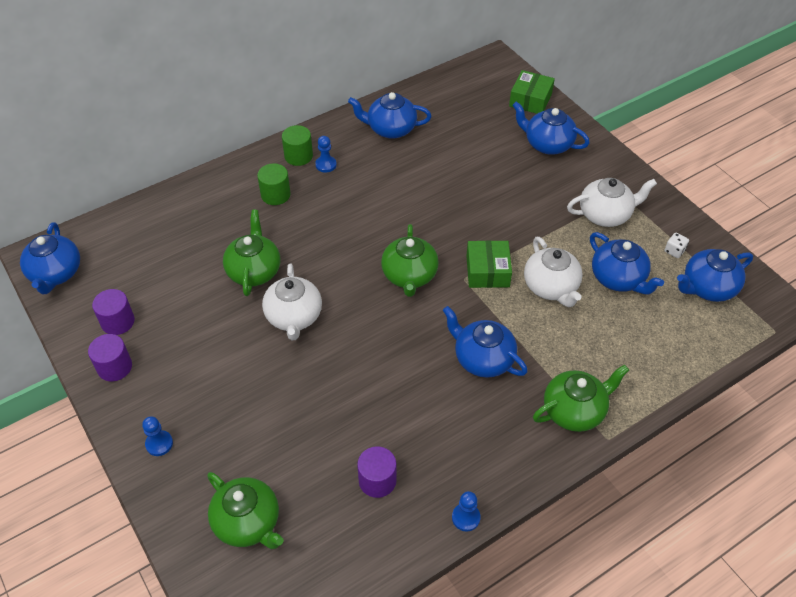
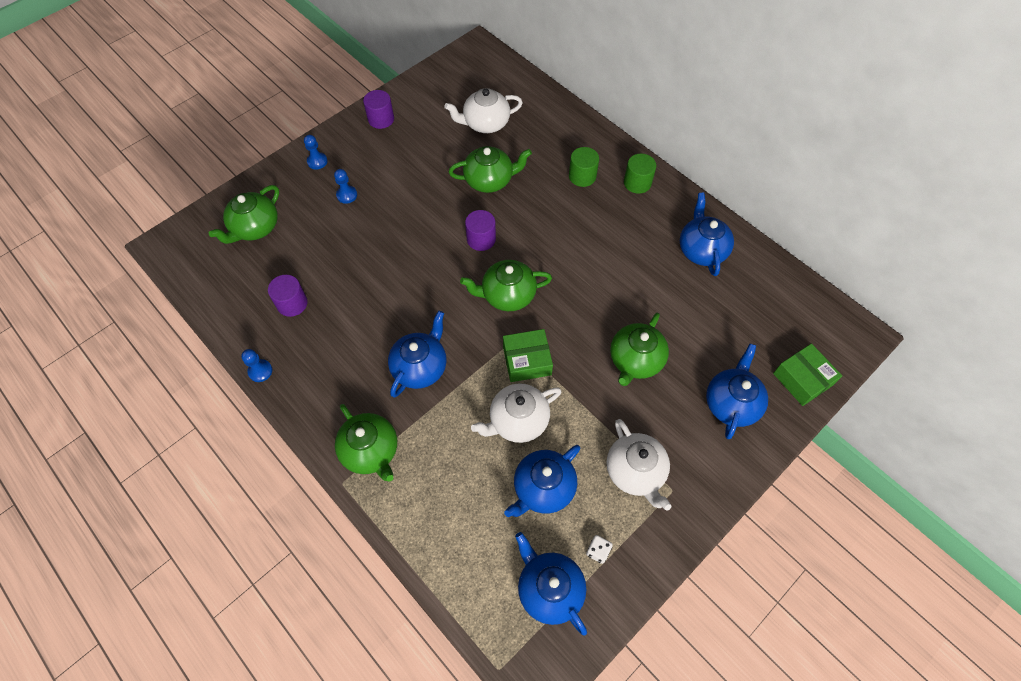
camera: 80 degrees right, 10 degrees up
blue teapot [20,222,80,294] -> none
purple cylinder [92,289,135,335] -> purple cylinder moved to [465,210,496,251]
white teapot [262,263,322,340] -> white teapot moved to [444,88,523,133]
blue pawn [315,136,337,173] -> blue pawn moved to [334,169,357,204]
green box [509,70,555,114] -> green box turned 45 degrees clockwise [773,343,842,406]
none -> green teapot [610,313,669,386]

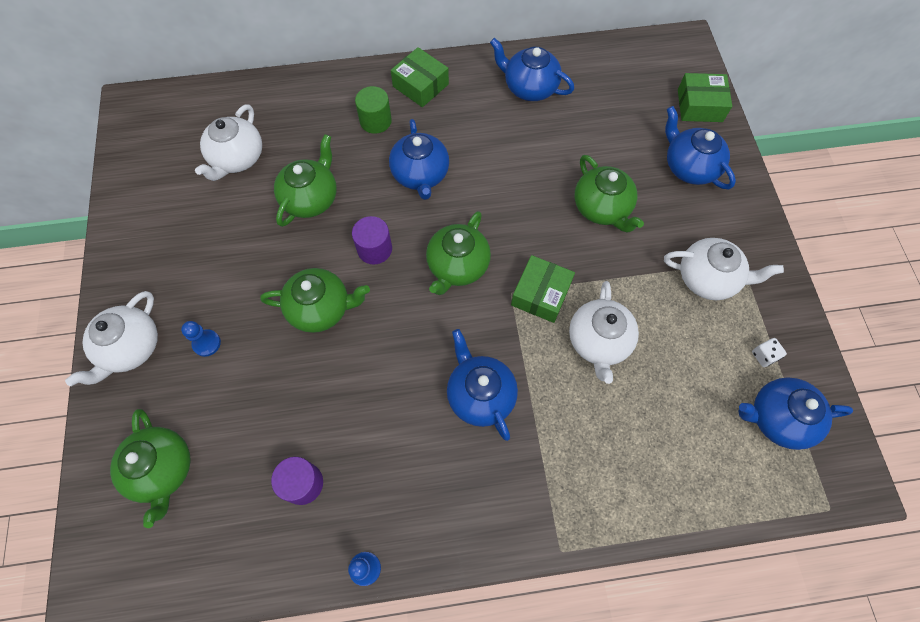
camera: 55 degrees left, 5 degrees up
blue pawn [304,135,328,169] -> white teapot [65,291,158,386]
green teapot [335,404,397,482] -> green teapot moved to [260,268,370,333]
purple cylinder [363,90,394,129] -> none
blue teapot [504,445,580,517] -> blue teapot moved to [389,119,449,200]
green cylinder [624,153,656,194] -> green box [391,47,449,107]

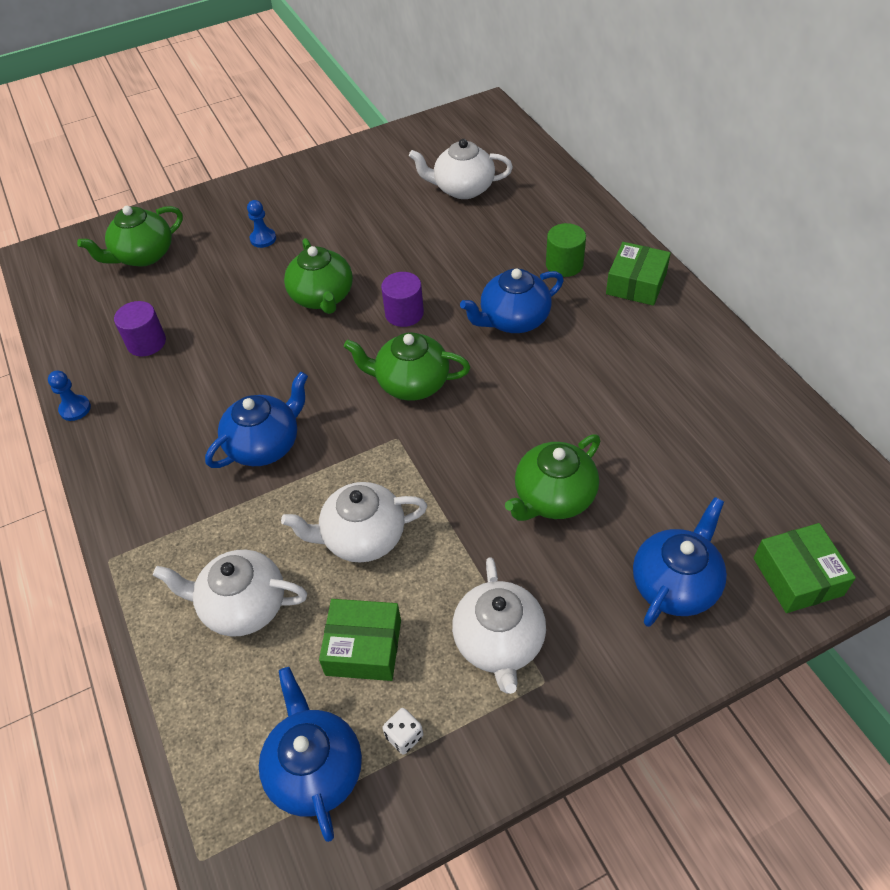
camera: 75 degrees right, 15 degrees down
white teapot [65,291,158,386] -> white teapot moved to [153,550,307,637]
green teapot [274,134,337,227] -> none
blue teapot [490,38,574,101] -> none
green box [511,255,575,323] -> green box moved to [319,599,401,681]

